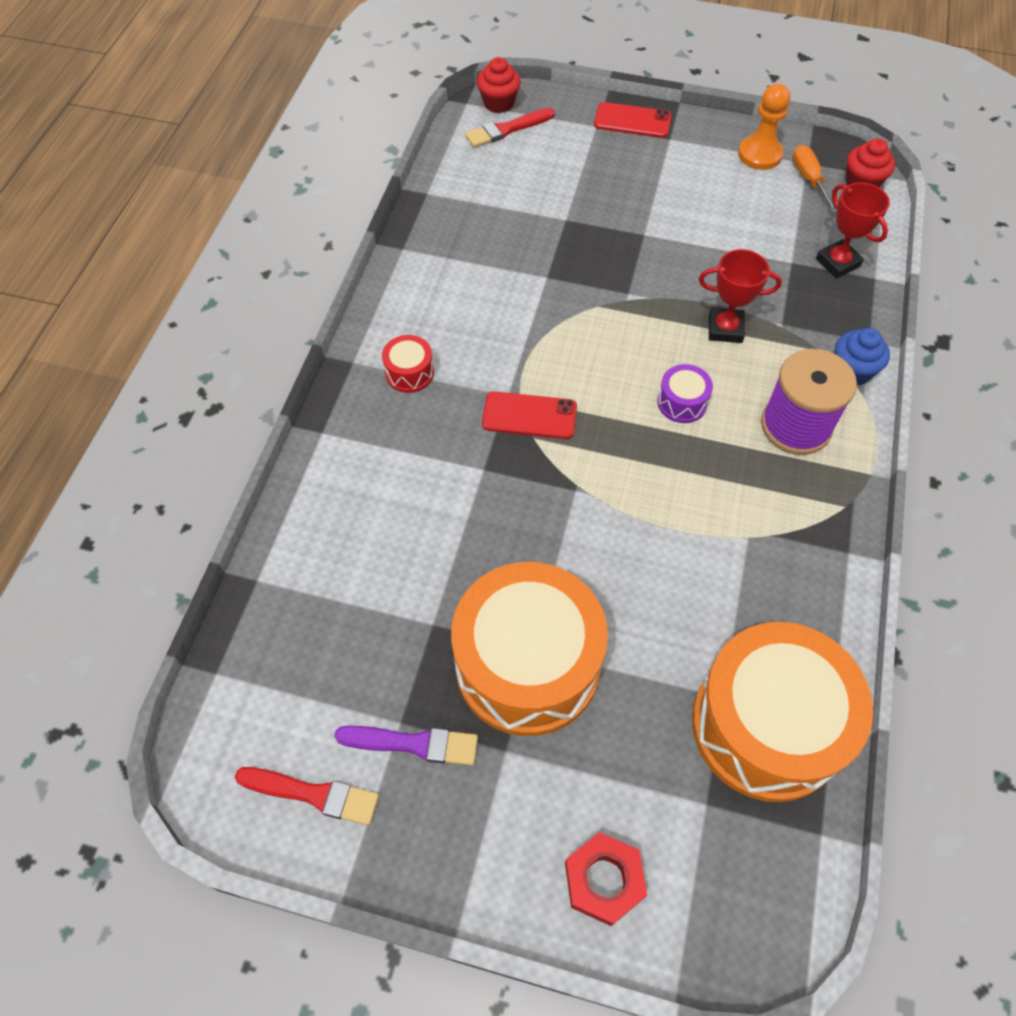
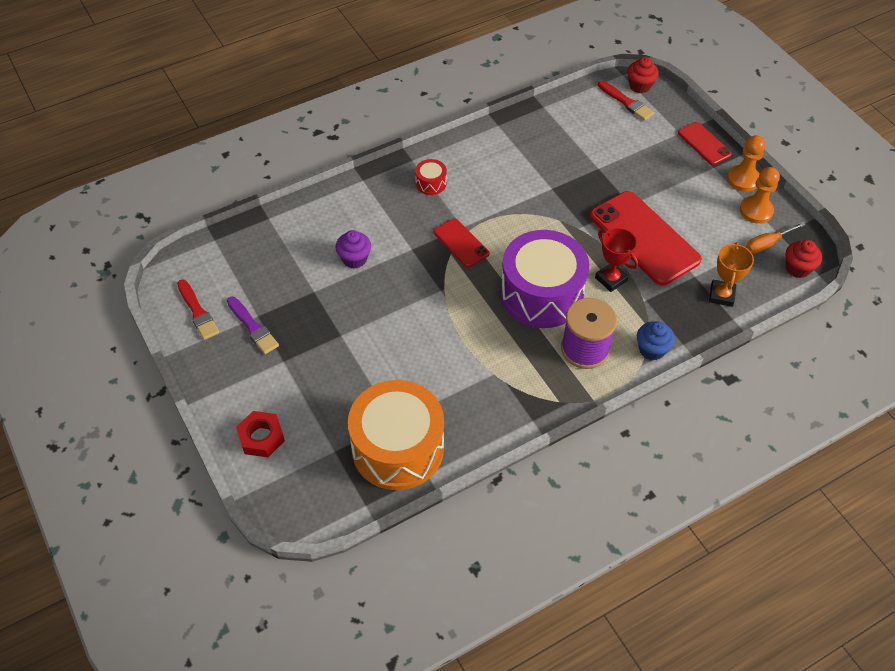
camera: 45 degrees right, 5 degrees down
orange drum [451,562,608,736] -> none
red brush [465,108,555,148] -> red brush turned 150 degrees counterclockwise [598,80,654,121]
purple drum [657,364,713,423] -> purple drum [500,230,589,328], size x2.48
orange screwdriver [792,145,837,213] -> orange screwdriver turned 150 degrees counterclockwise [746,222,805,254]
red trophy [816,182,890,279] -> orange trophy [709,242,754,307]
none -> purple cupcake [335,230,371,268]
none -> red phone [590,191,702,286]
none -> orange pawn [727,135,766,192]

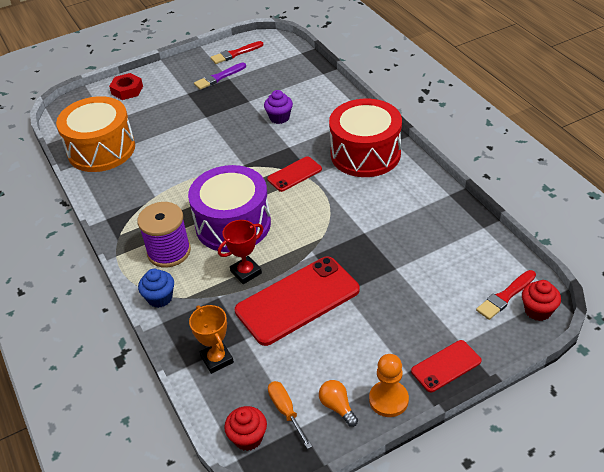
camera: 95 degrees right, 10 degrees down
red drum [415,159,447,195] -> red drum [329,99,402,177], size x2.48
orange trophy [709,242,754,307] -> orange trophy turned 45 degrees clockwise [189,305,234,374]
orange pawn [740,167,780,224] -> orange light bulb [319,380,358,427]

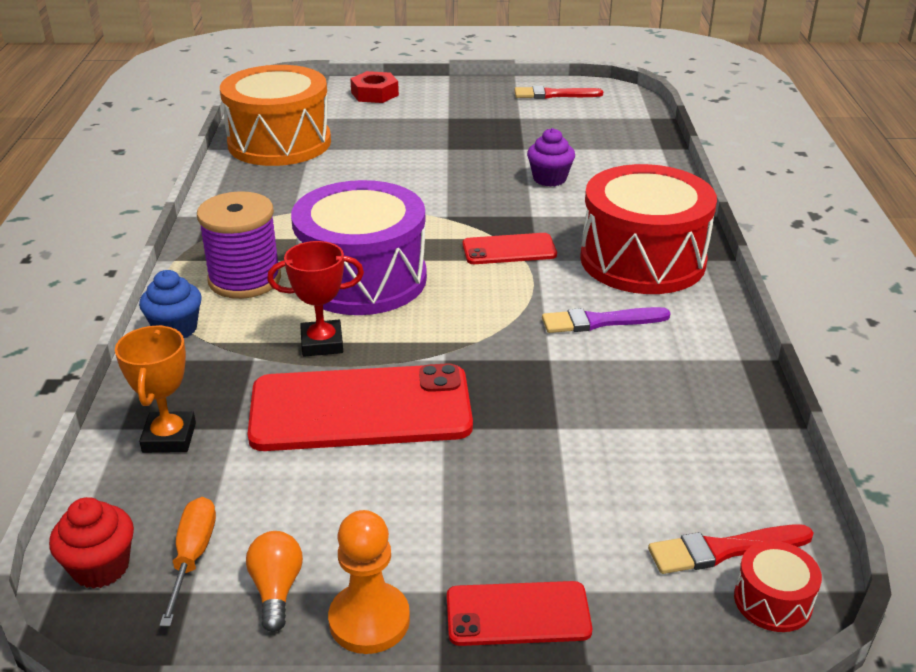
camera: 25 degrees right, 10 degrees down
purple brush [194,62,246,90] -> purple brush moved to [542,307,671,333]
red cupcake [522,280,561,321] -> red drum [734,541,822,632]

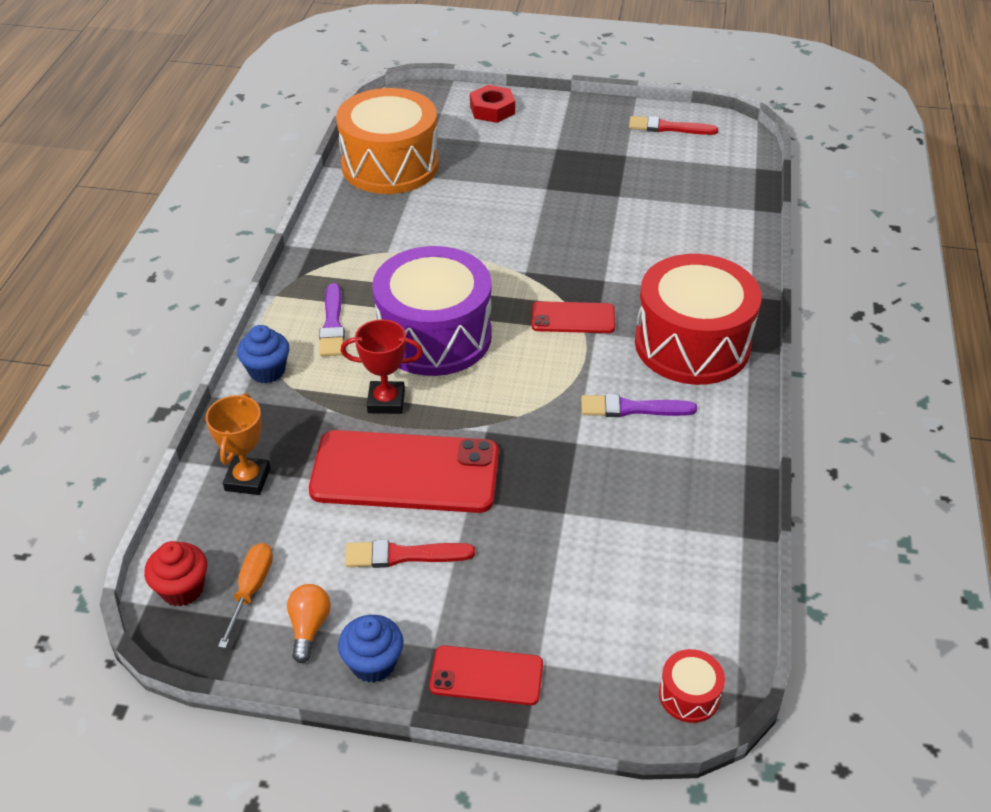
camera: 10 degrees right, 10 degrees up
purple spool [197,191,281,299] -> purple brush [319,283,345,356]
orange pawn [328,510,410,654] -> blue cupcake [338,615,404,683]
purple cupcake [527,128,575,187] -> none
red brush [648,524,814,574] -> red brush moved to [345,540,475,568]

